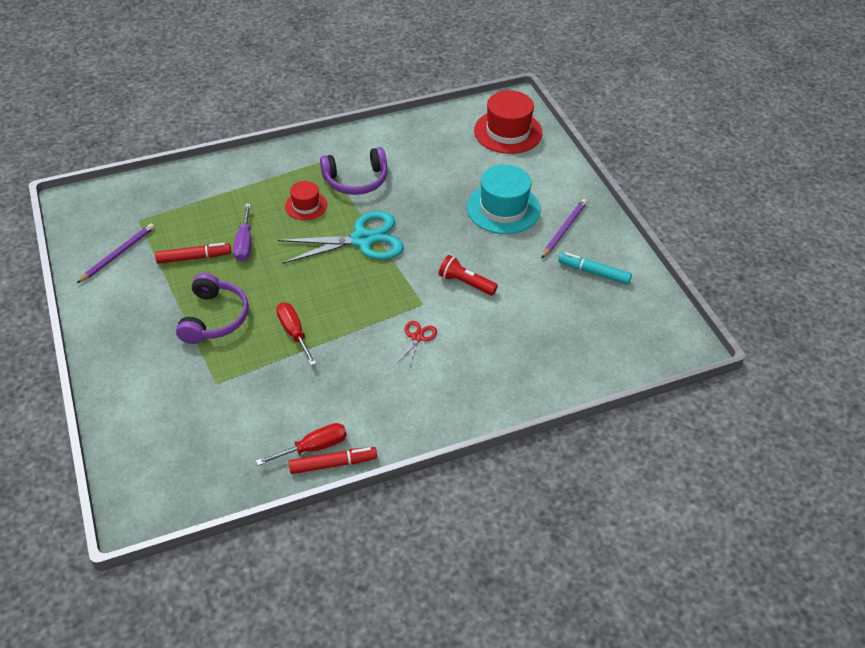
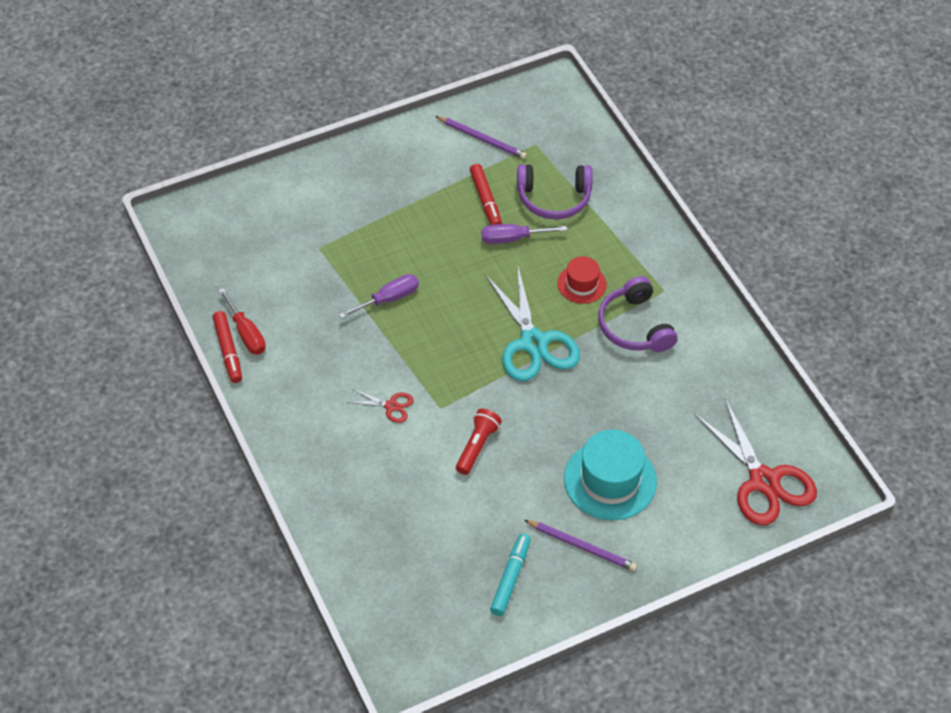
camera: 85 degrees right, 5 degrees up
purple headphones [176,273,249,344] -> purple headphones moved to [517,164,593,220]
red screwdriver [276,302,317,366] -> purple screwdriver [339,274,419,319]
red hat [474,90,542,154] -> red scissors [694,399,817,525]

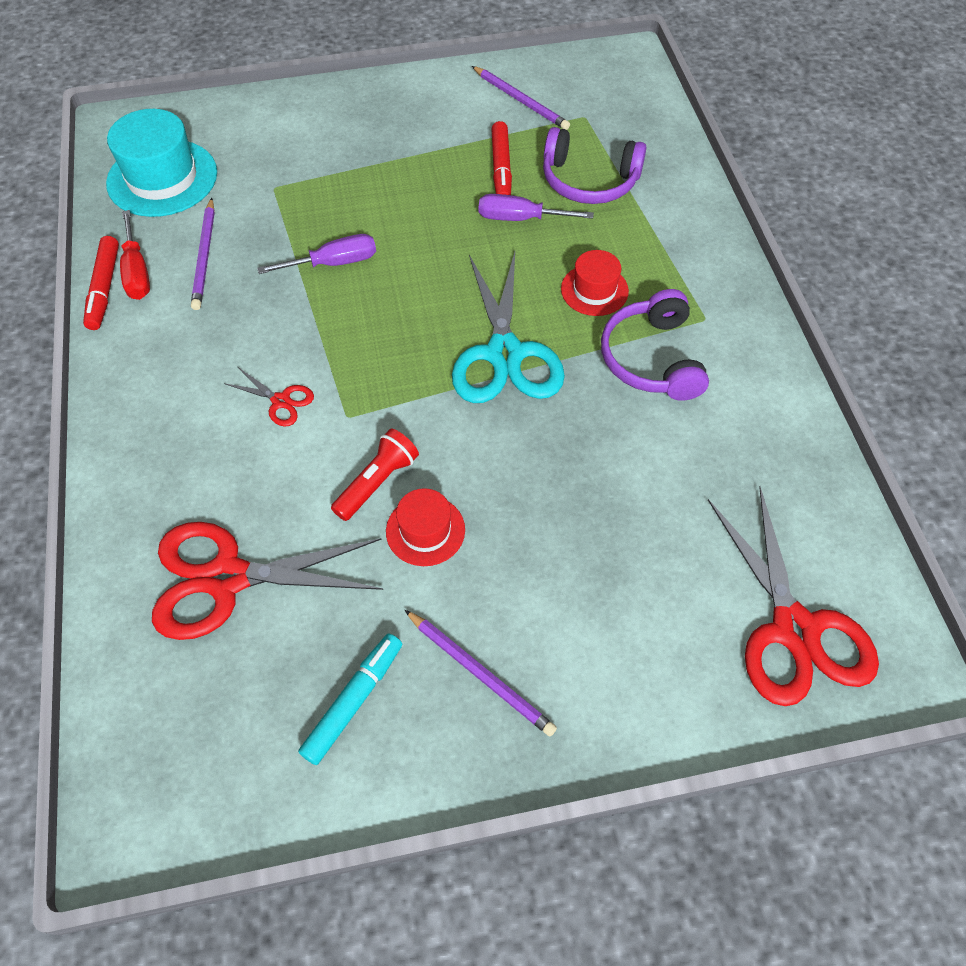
camera: 15 degrees right, 5 degrees up
turquoise hat [564,429,657,520] -> turquoise hat moved to [106,109,217,217]
none -> red scissors [152,522,383,640]
none -> purple pencil [191,198,215,310]
none -> red hat [386,488,465,566]

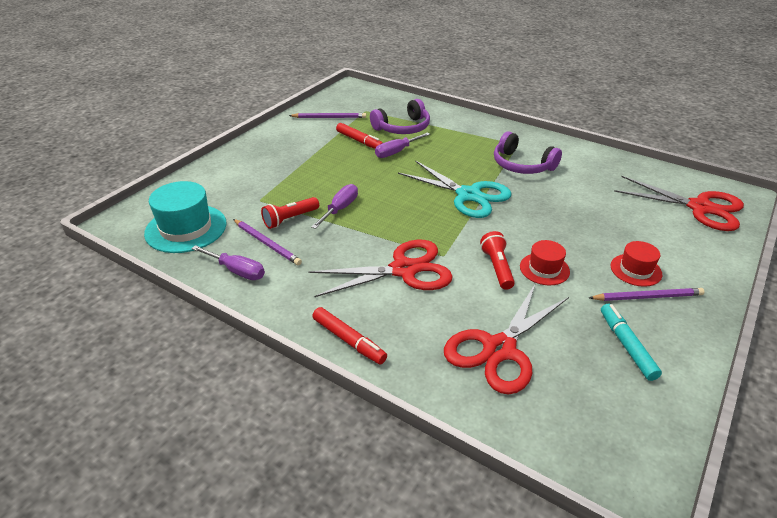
camera: 45 degrees left, 20 degrees down
red marker [83,236,119,330] -> red marker moved to [312,307,387,365]
red screwdriver [120,210,150,300] -> purple screwdriver [191,245,265,280]
red scissors [224,367,314,427] -> red scissors [308,240,453,297], size x2.23
red hat [561,250,629,316] -> red hat moved to [611,241,662,287]
none -> red flashlight [261,197,319,229]

